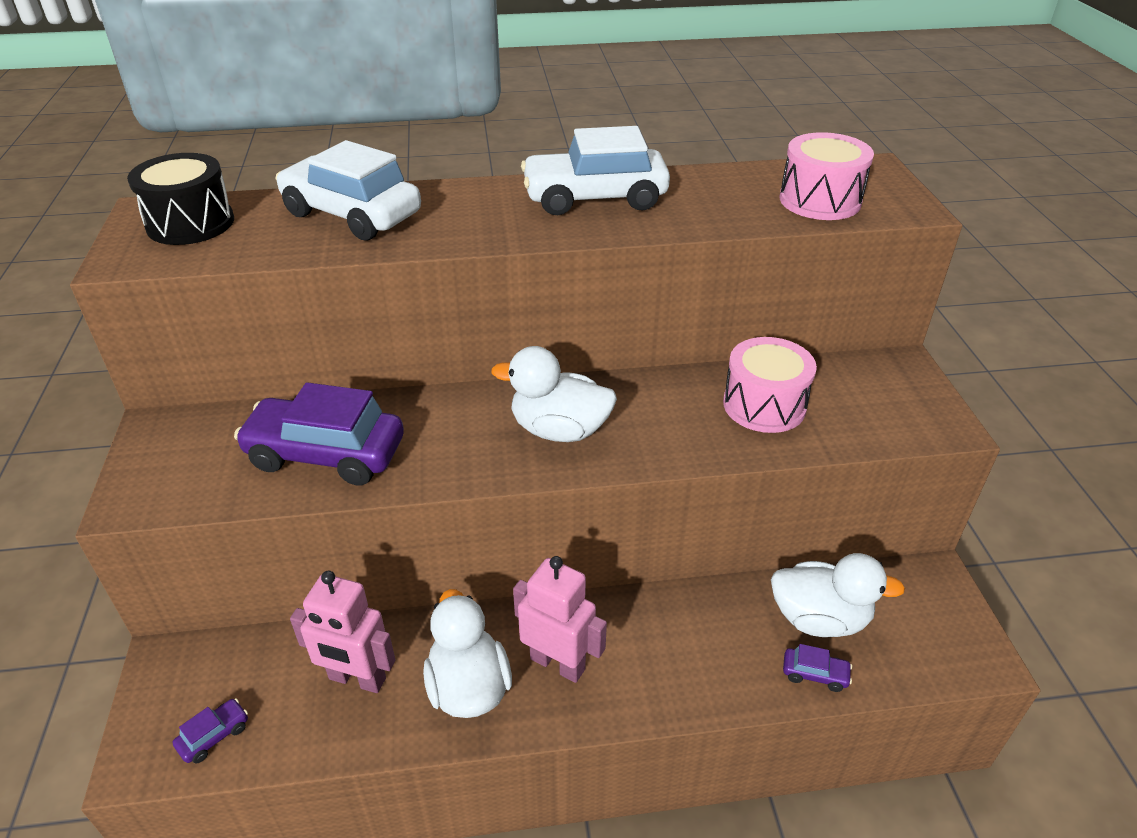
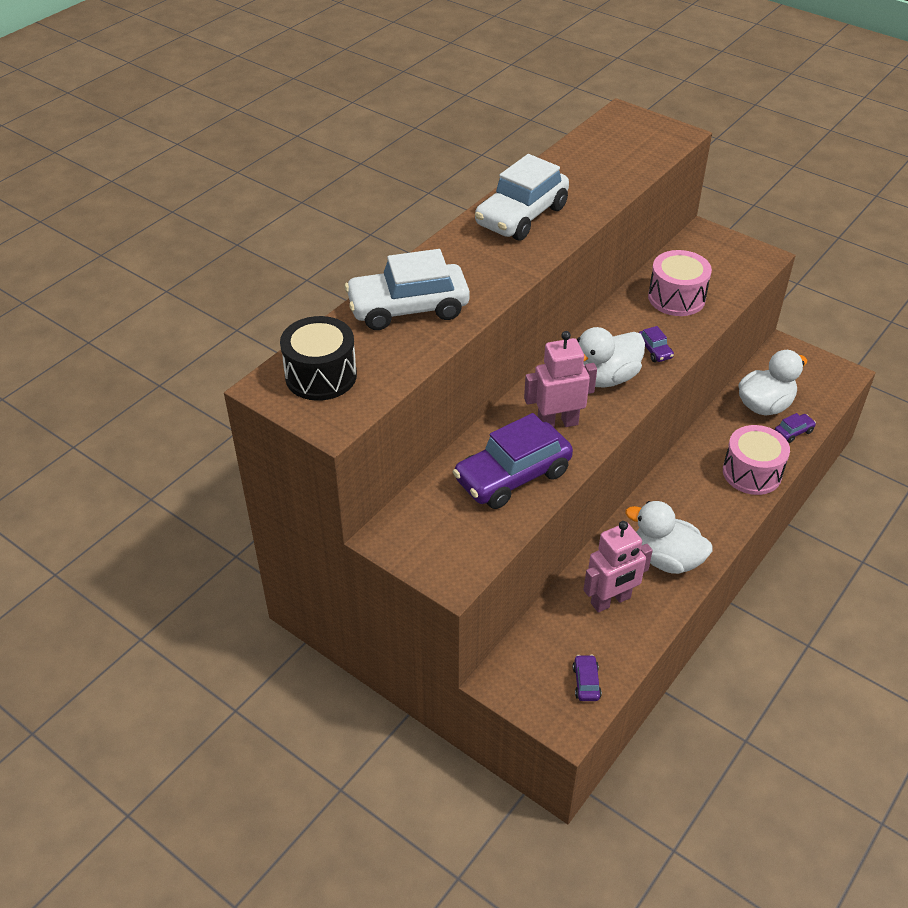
camera: 45 degrees left, 5 degrees up
pink robot [513,556,607,683] -> pink robot moved to [524,331,597,428]
pink drum [780,132,874,220] -> pink drum moved to [723,425,790,495]
none -> purple car [639,326,674,362]

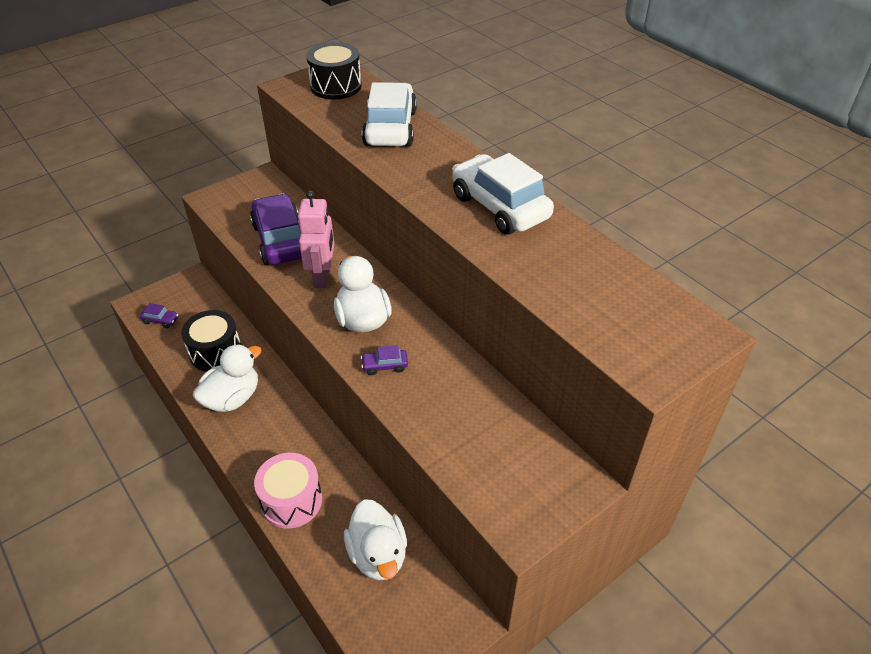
camera: 105 degrees right, 0 degrees up
pink robot [584,521,653,613] -> black drum [181,310,241,372]
pink drum [648,250,712,316] -> none
purple car [775,413,816,443] -> none

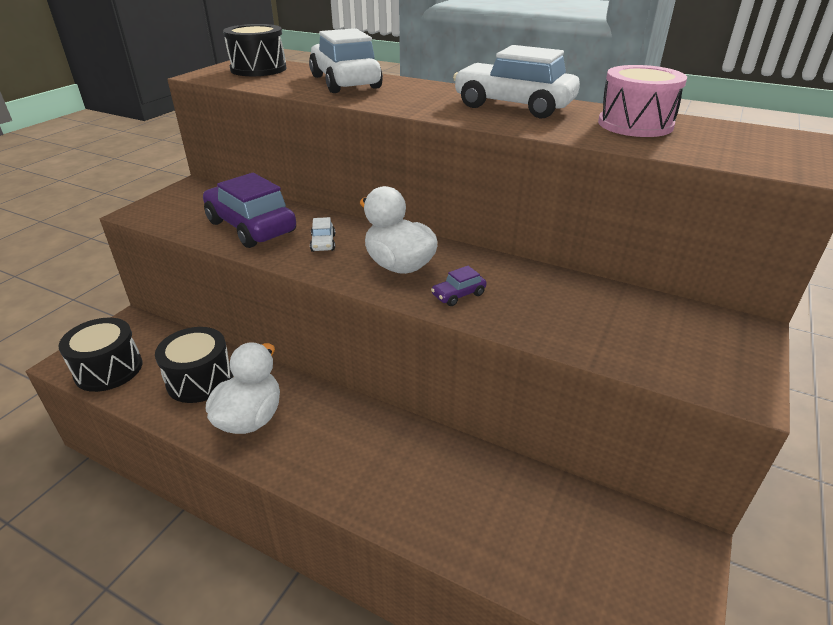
camera: 25 degrees left, 10 degrees down
purple car [140,303,179,328] -> black drum [58,318,142,392]
pink drum [254,453,322,529] -> pink drum moved to [598,65,687,137]
pink robot [298,191,334,288] -> white car [310,217,335,252]
white duck [344,499,407,581] -> none

